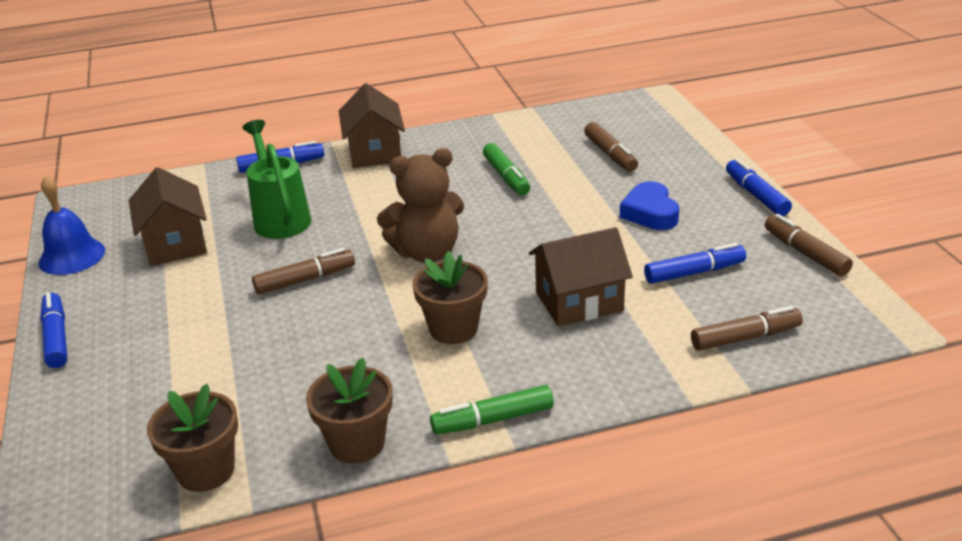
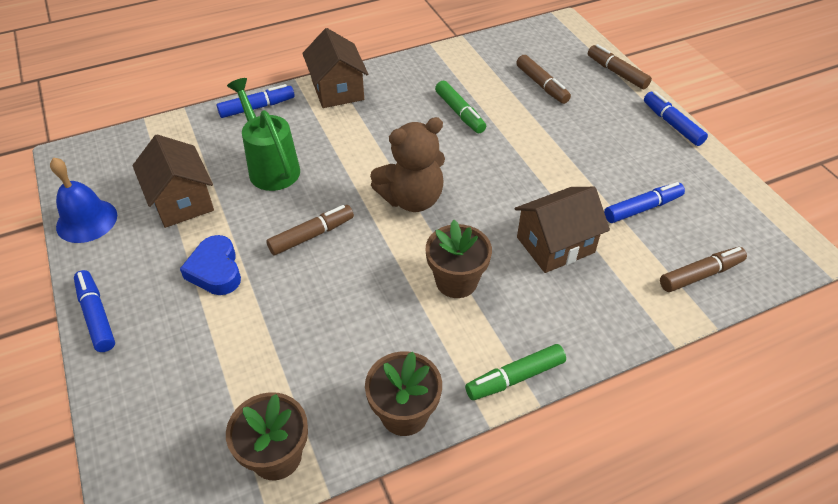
camera: 10 degrees left, 15 degrees up
blue heart [620,181,679,230] -> blue heart moved to [180,235,241,295]
brown marker [765,214,853,276] -> brown marker moved to [588,44,652,89]

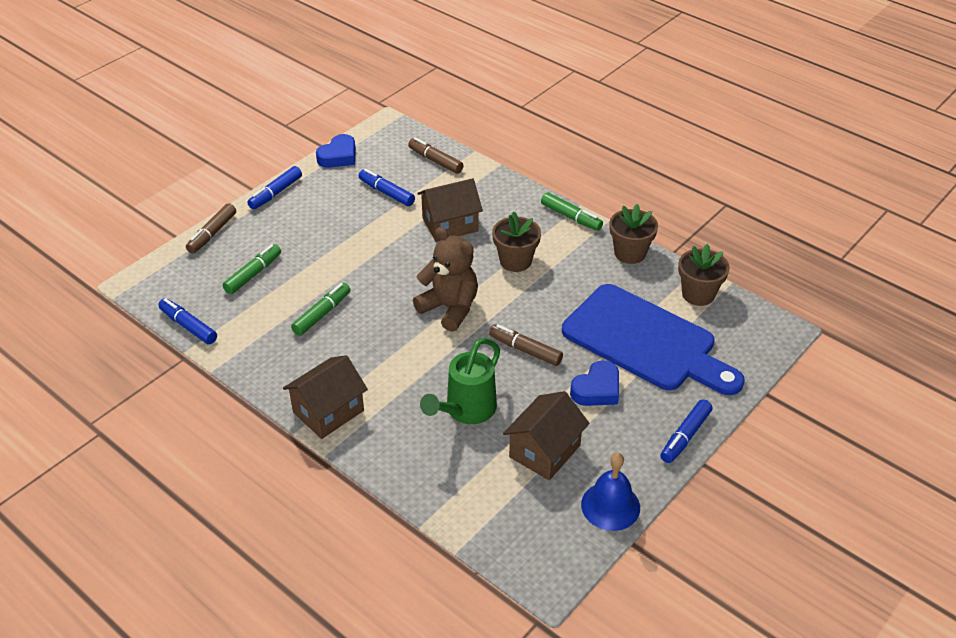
camera: 115 degrees left, 5 degrees down
blue marker [217,84,295,118] -> blue marker moved to [158,298,217,344]
brown house [514,187,610,273] -> brown house turned 60 degrees counterclockwise [417,178,483,242]
brown marker [516,55,571,104] -> green marker [222,244,281,294]
none -> blue heart [316,134,356,168]
none -> blue cutting board [562,284,745,395]

